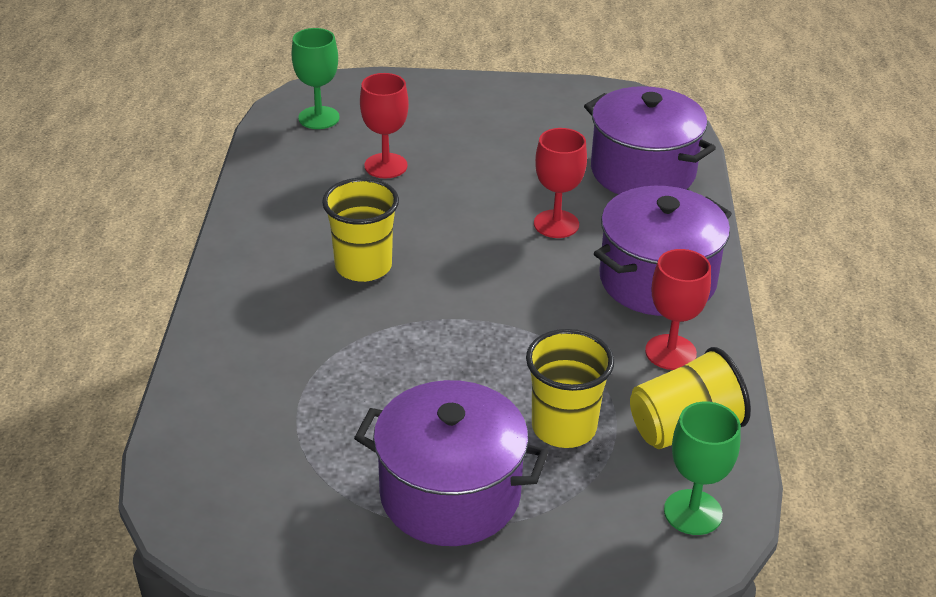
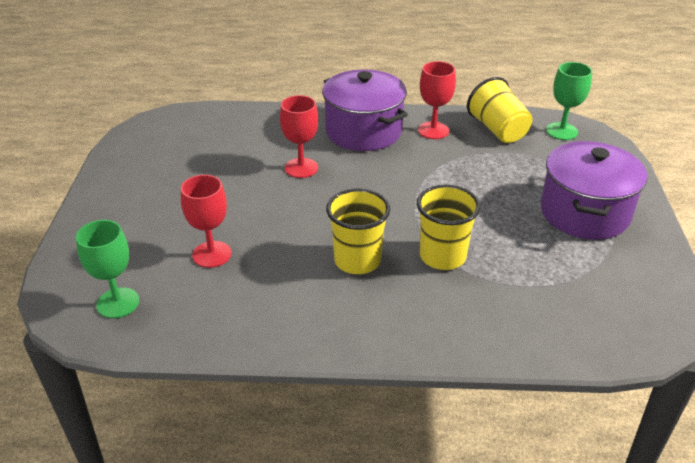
camera: 90 degrees left, 0 degrees up
yellow cup [526,329,614,448] -> yellow cup moved to [417,184,481,270]
purple pot [584,86,716,195] -> none

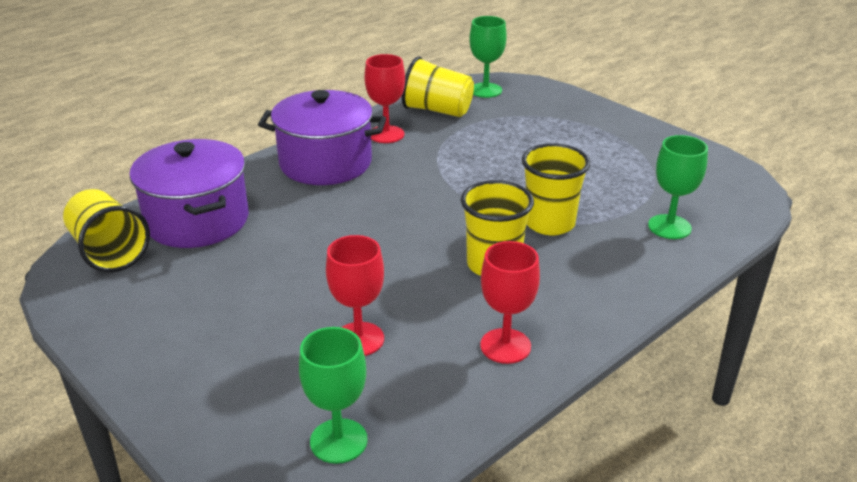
camera: 45 degrees left, 5 degrees down
red goblet [280,95,318,178] -> red goblet moved to [480,241,540,364]
purple pot [541,141,647,240] -> purple pot moved to [129,139,249,248]
none -> yellow cup [63,189,150,273]
none -> green goblet [648,135,708,239]

